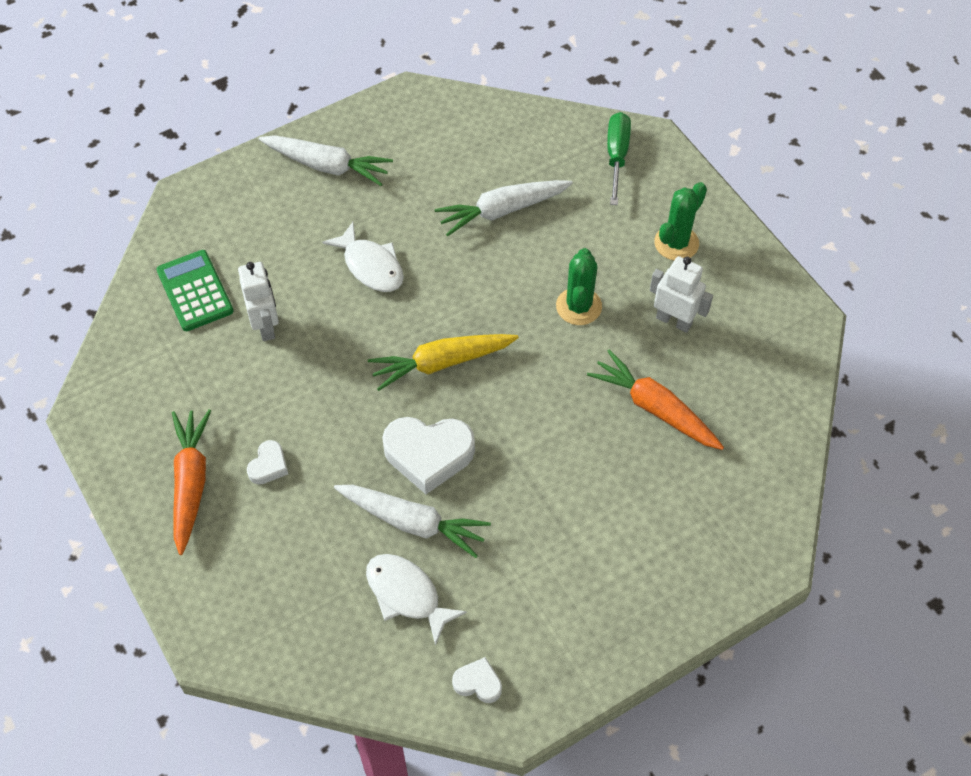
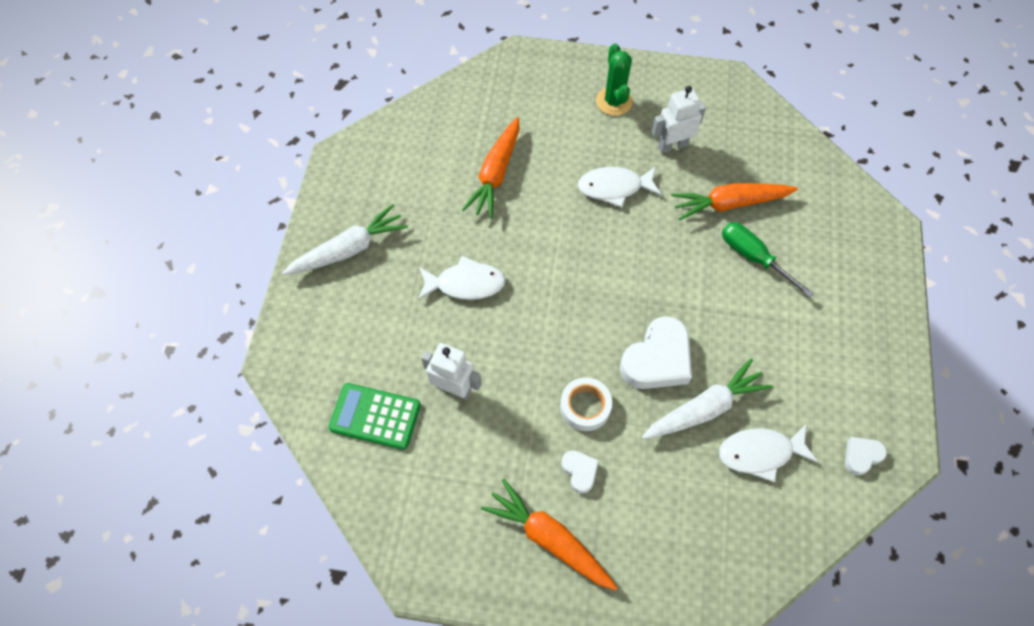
camera: 50 degrees left, 5 degrees up
yellow carrot [368,334,519,391] -> none
white carrot [435,180,573,236] -> orange carrot [462,117,520,219]
green cactus [556,248,602,325] -> white fish [578,166,662,207]
green screwdriver [607,112,631,205] -> green screwdriver moved to [722,222,814,298]
none -> white tape [560,377,612,431]

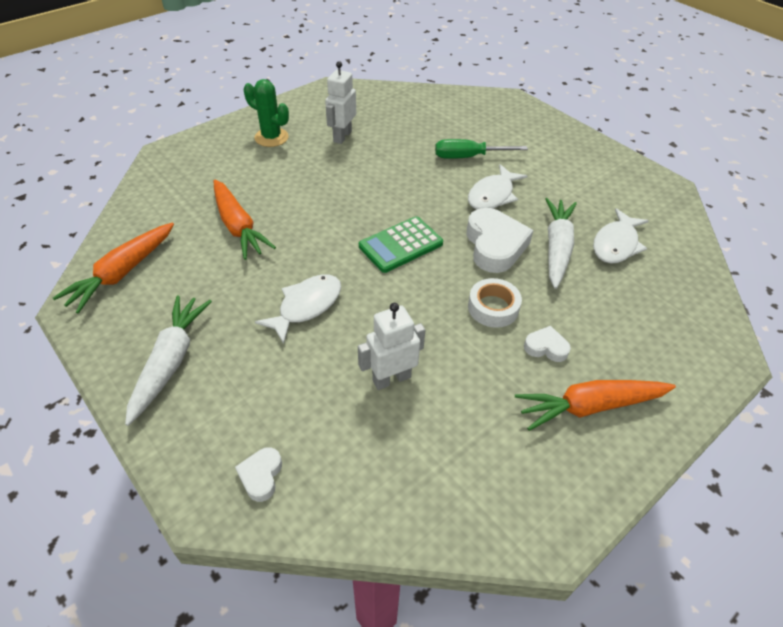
camera: 50 degrees left, 15 degrees down
green calculator [329,383,421,450] -> green calculator moved to [359,216,443,273]
white fish [578,166,662,207] -> white fish moved to [468,164,527,209]
orange carrot [671,183,798,221] -> orange carrot moved to [53,222,174,314]
white heart [845,437,887,475] -> white heart moved to [235,447,282,502]

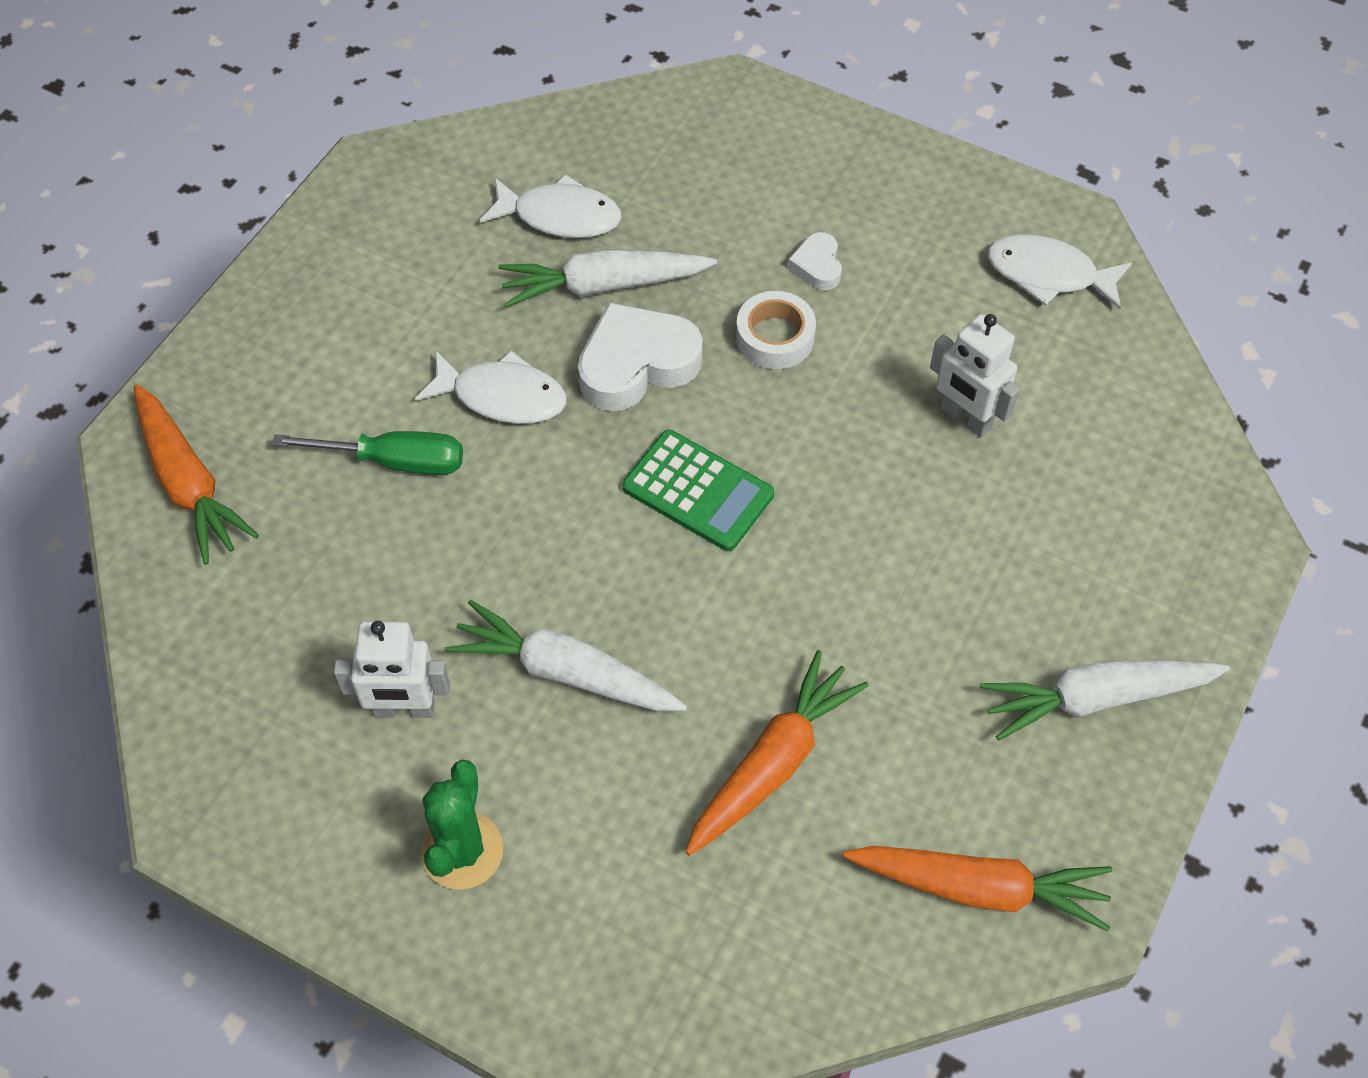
camera: 110 degrees left, 10 degrees up
white heart [235,447,282,502] -> none
white fish [255,274,341,344] -> white fish moved to [987,234,1132,309]
green screwdriver [435,139,528,159] -> green screwdriver turned 60 degrees counterclockwise [272,431,463,475]
orange carrot [515,380,676,431] -> orange carrot moved to [134,384,259,565]
none -> white carrot [445,600,687,711]

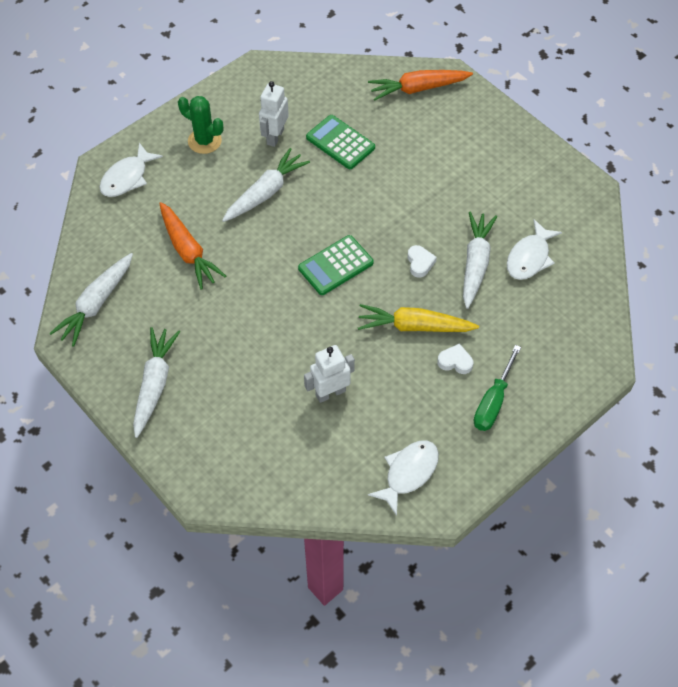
camera: 110 degrees right, 0 degrees up
green screwdriver [272,431,463,475] -> green screwdriver moved to [474,345,521,431]
white fish [415,350,567,424] -> white fish moved to [100,143,163,197]
white heart [578,302,703,411] -> white heart [408,245,437,278], size x0.50
white tape [736,291,816,369] -> yellow carrot [358,304,479,332]
orange carrot [843,846,1112,932] -> white carrot [49,253,133,346]
none -> green calculator [306,115,375,169]

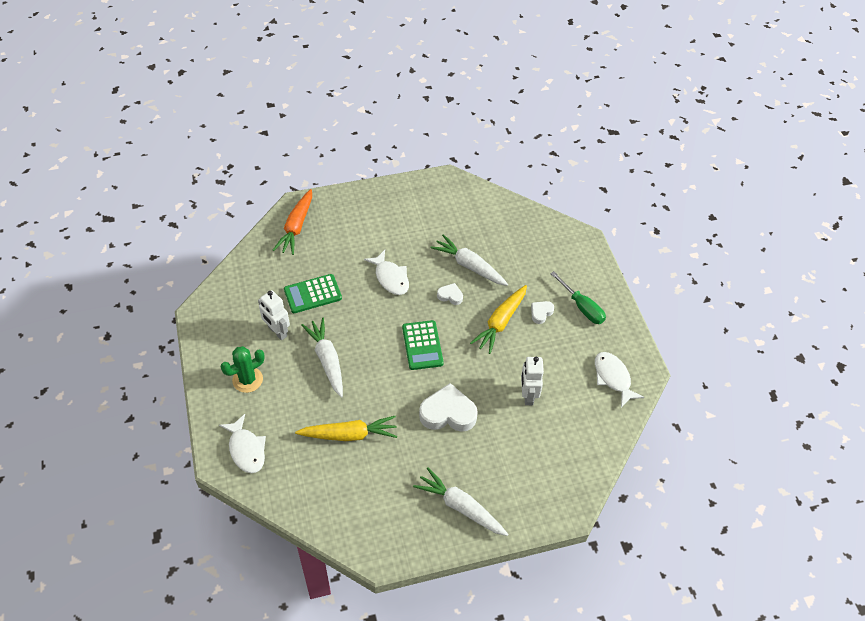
camera: 65 degrees left, 5 degrees down
white carrot [49,253,133,346] -> none
orange carrot [159,202,226,289] -> yellow carrot [295,416,397,441]
white fish [507,219,562,280] -> white fish moved to [364,250,409,295]
none -> white heart [419,383,478,432]

